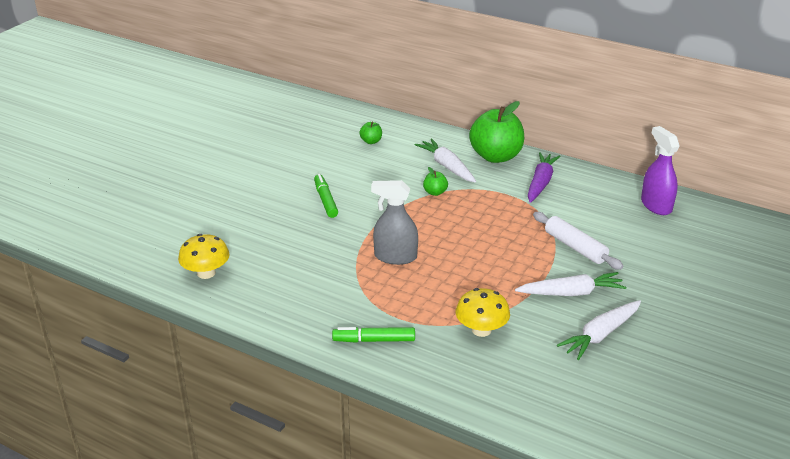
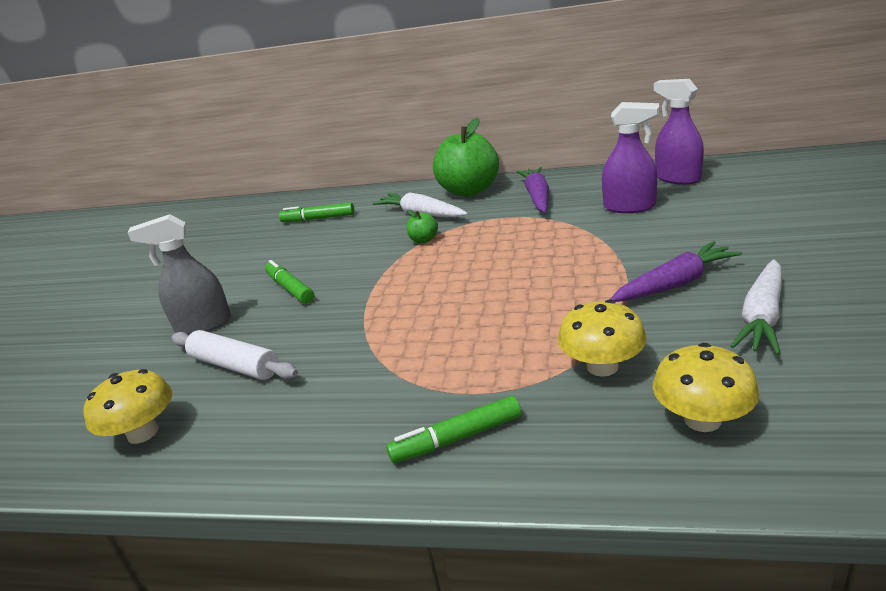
camera: 15 degrees left, 5 degrees down
green apple [359,122,382,144] -> green marker [279,202,354,222]
grey spray bottle [371,180,418,265] -> grey spray bottle moved to [127,214,231,335]
white carrot [515,272,626,296] -> purple carrot [610,241,742,302]
white rolling pin [533,212,623,270] -> white rolling pin moved to [172,330,298,380]
none -> purple spray bottle [602,102,659,213]
none -> yellow mushroom [653,343,759,432]

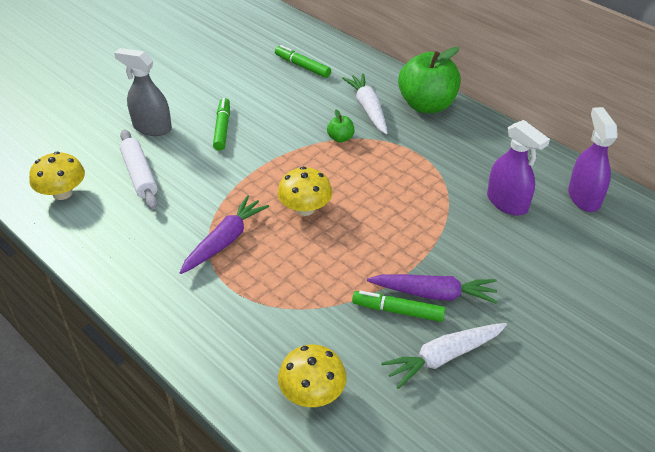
camera: 30 degrees right, 15 degrees up
green marker [386,396,521,463] -> green marker moved to [352,291,446,322]
purple carrot [516,167,549,213] -> purple carrot moved to [180,195,269,274]
yellow mushroom [558,300,647,377] -> yellow mushroom moved to [277,167,332,216]

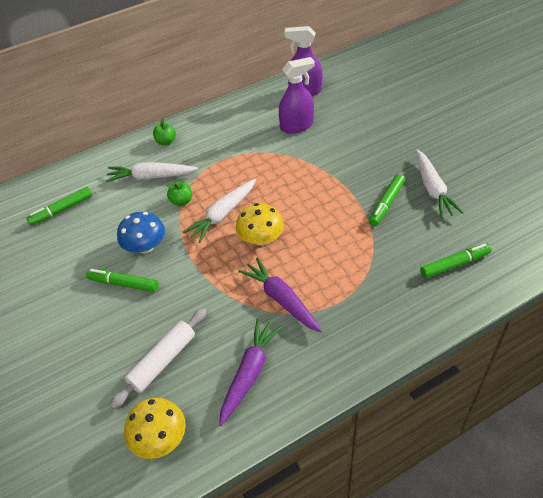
camera: 70 degrees left, 5 degrees up
grey spray bottle [114,48,172,136] -> none
white rolling pin [120,130,158,209] -> white rolling pin turned 45 degrees counterclockwise [110,308,207,409]
yellow mushroom [278,344,347,407] -> green marker [420,243,492,278]
purple carrot [367,274,498,304] -> purple carrot moved to [219,319,282,426]
green apple [398,47,461,113] -> green apple [153,117,176,145], size x0.43
none -> blue mushroom [117,212,165,254]
none -> white carrot [183,179,256,243]

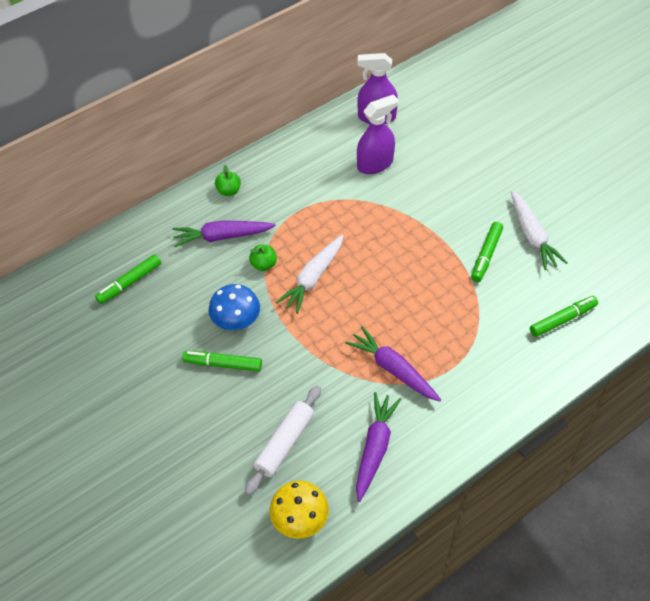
camera: 10 degrees left, 5 degrees up
white carrot [106,162,198,182] -> purple carrot [172,220,276,247]
yellow mushroom [236,203,284,246] -> none

